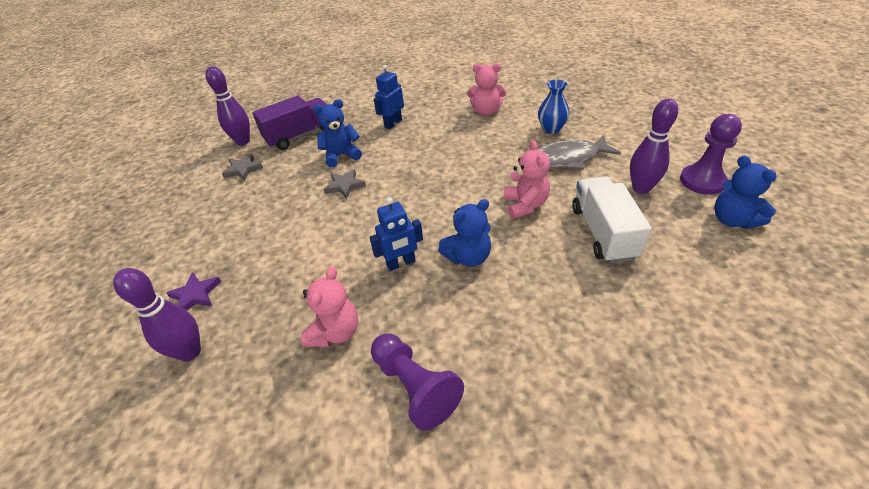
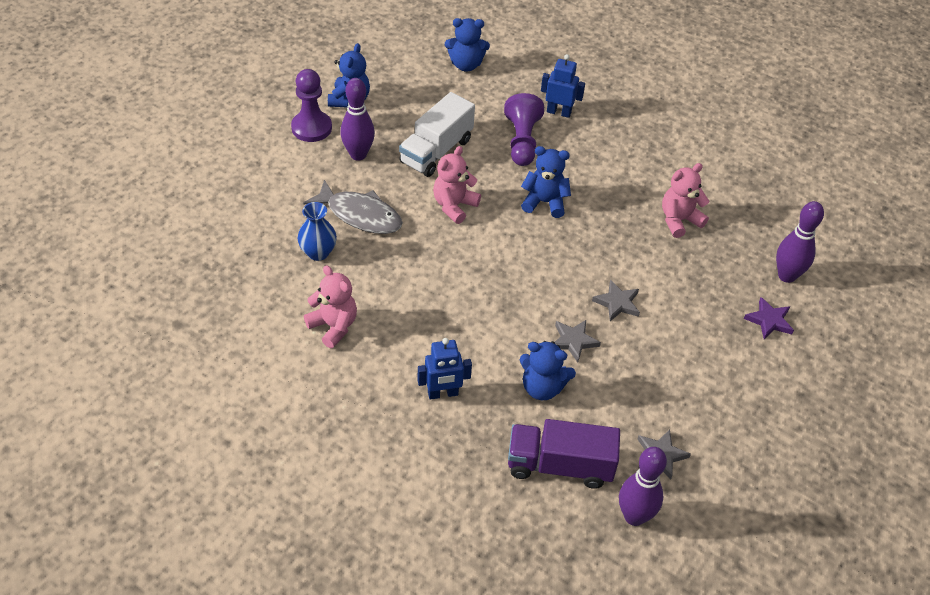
camera: 145 degrees left, 5 degrees up
blue robot [370,197,423,271] -> blue robot moved to [541,54,585,118]
purple pawn [371,333,464,431] -> purple pawn moved to [504,93,544,166]
none -> blue teddy bear [445,18,490,71]
none -> grey star [592,280,640,321]

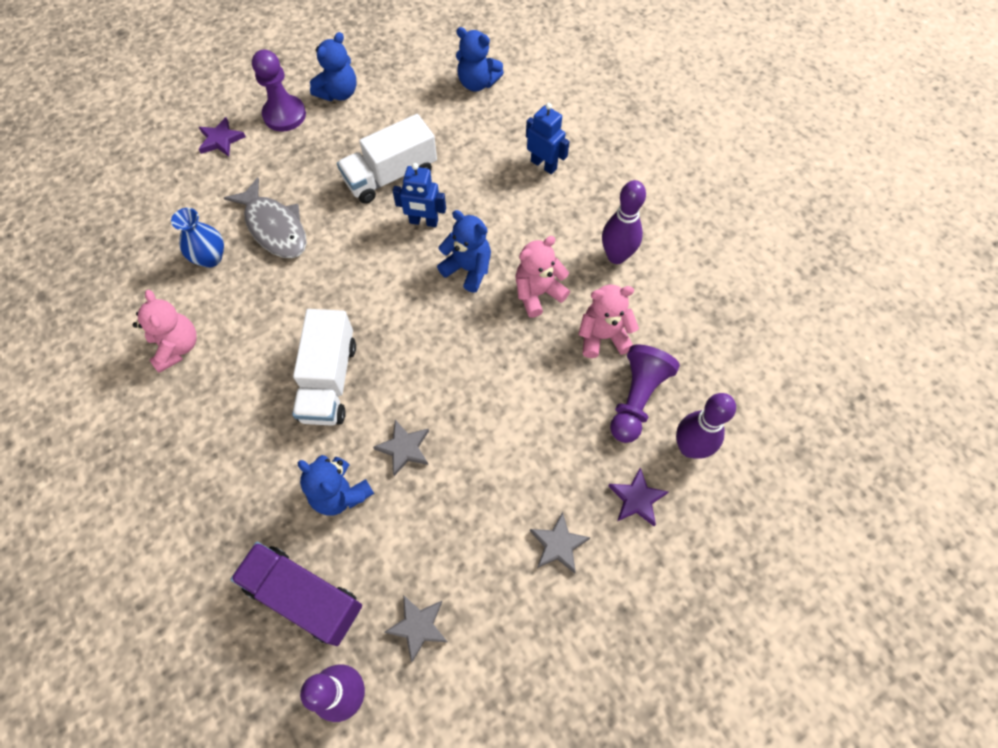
camera: 25 degrees right, 15 degrees up
purple bowling pin [340,78,375,161] -> purple bowling pin moved to [602,180,646,264]
blue robot [417,338,472,400] -> blue robot moved to [393,163,446,227]
pink teddy bear [433,146,481,224] -> pink teddy bear moved to [515,236,570,318]
purple pawn [504,93,544,166] -> purple pawn moved to [610,344,680,443]
grey star [592,280,640,321] -> grey star moved to [530,512,591,573]
none -> purple star [199,117,246,157]
none -> white truck [292,309,356,426]

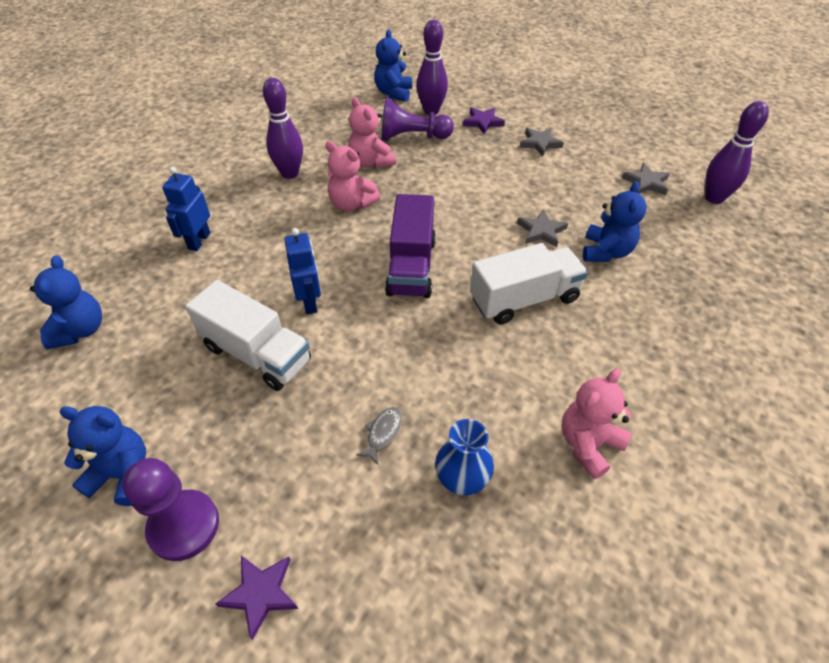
camera: 115 degrees left, 15 degrees down
grey fish [224,177,307,258] -> grey fish [356,407,402,464], size x0.44
purple truck [230,542,362,646] -> purple truck moved to [385,194,436,298]
blue teddy bear [437,210,491,293] -> blue teddy bear moved to [374,30,412,102]

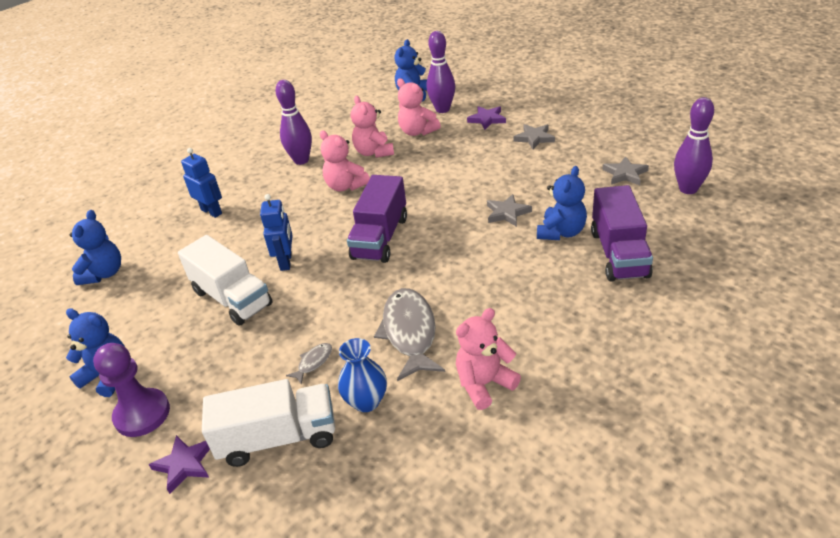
camera: 15 degrees right, 10 degrees down
blue robot [162,167,210,251] -> blue robot turned 105 degrees clockwise [181,148,222,218]
purple pawn [381,98,454,141] -> pink teddy bear [397,78,441,136]
white truck [470,243,588,325] -> white truck moved to [202,379,335,467]
none -> grey fish [374,288,445,381]
none -> purple truck [591,185,653,282]

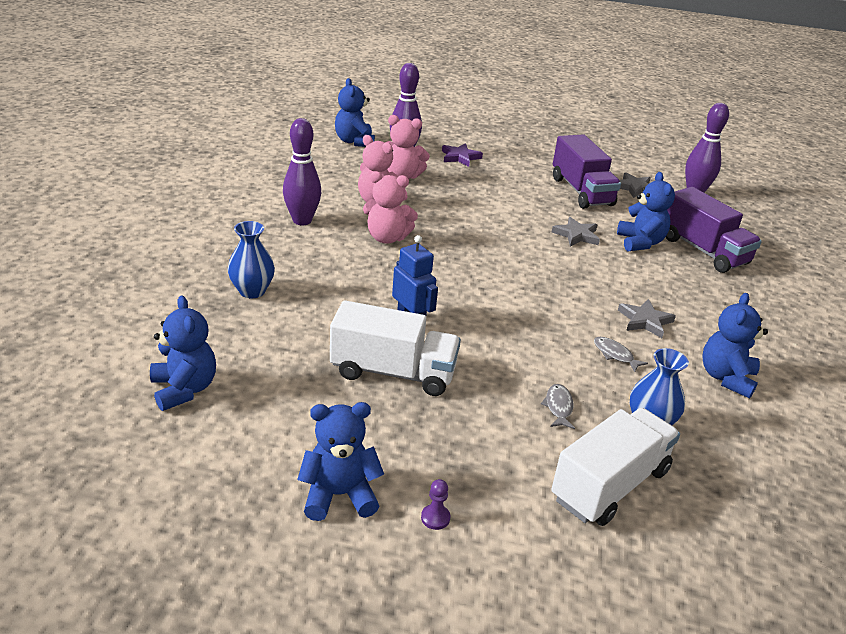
camera: 40 degrees left, 5 degrees down
purple pawn [93,343,170,437] -> purple pawn [421,479,450,530], size x0.41
purple star [149,435,210,494] -> none
blue robot [181,148,222,218] -> blue vase [227,221,275,298]
purple truck [347,175,407,263] -> purple truck moved to [553,134,621,209]
grey fish [374,288,445,381] -> grey fish [594,337,648,372], size x0.44
pink teddy bear [456,308,521,410] -> blue teddy bear [702,293,768,398]
grey star [513,124,555,149] -> grey star moved to [618,299,676,338]

